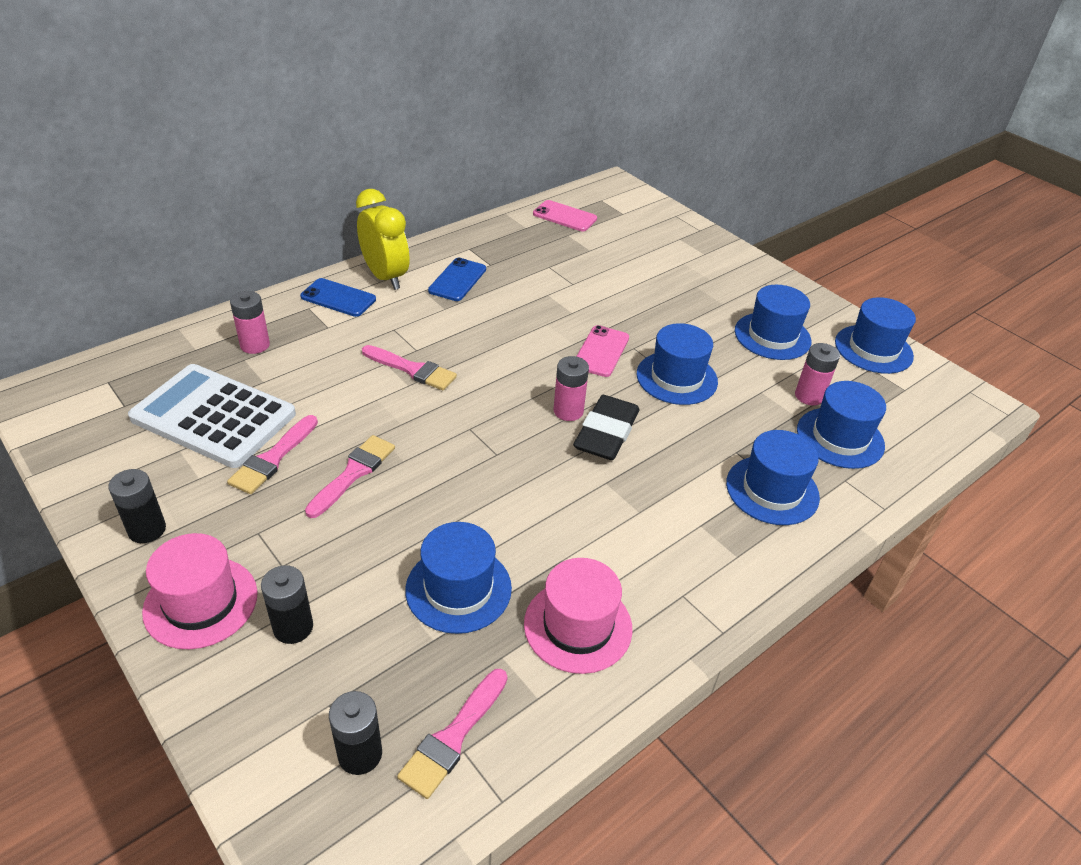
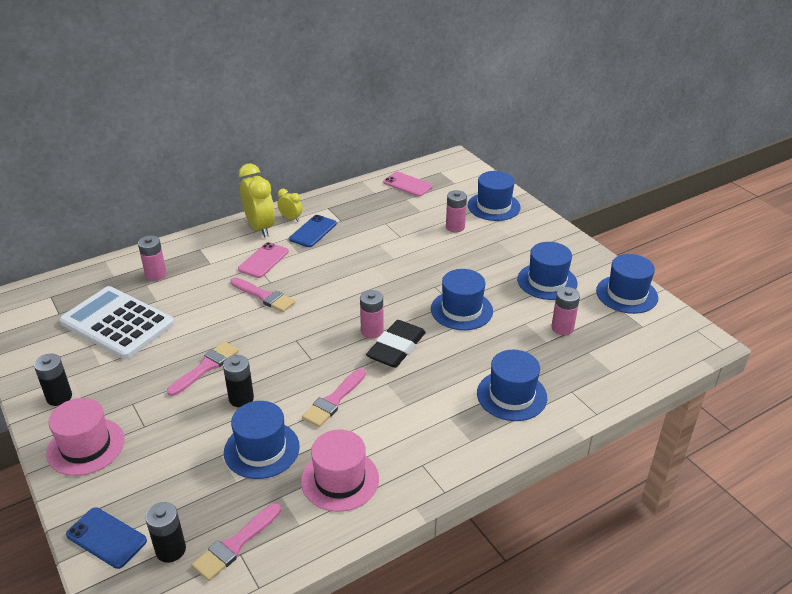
camera: 10 degrees right, 5 degrees down
pink brush [227,415,318,494] -> pink brush moved to [302,368,366,427]
black battery [261,565,313,644] -> black battery moved to [223,355,254,407]
blue phone [300,278,376,317] -> blue phone moved to [66,507,147,569]
pink phone [576,325,629,377] -> pink phone moved to [238,242,289,278]
blue hat [797,381,886,469] -> blue hat moved to [468,171,521,221]
none -> yellow clock [277,189,302,221]
none -> pink battery [446,190,467,232]

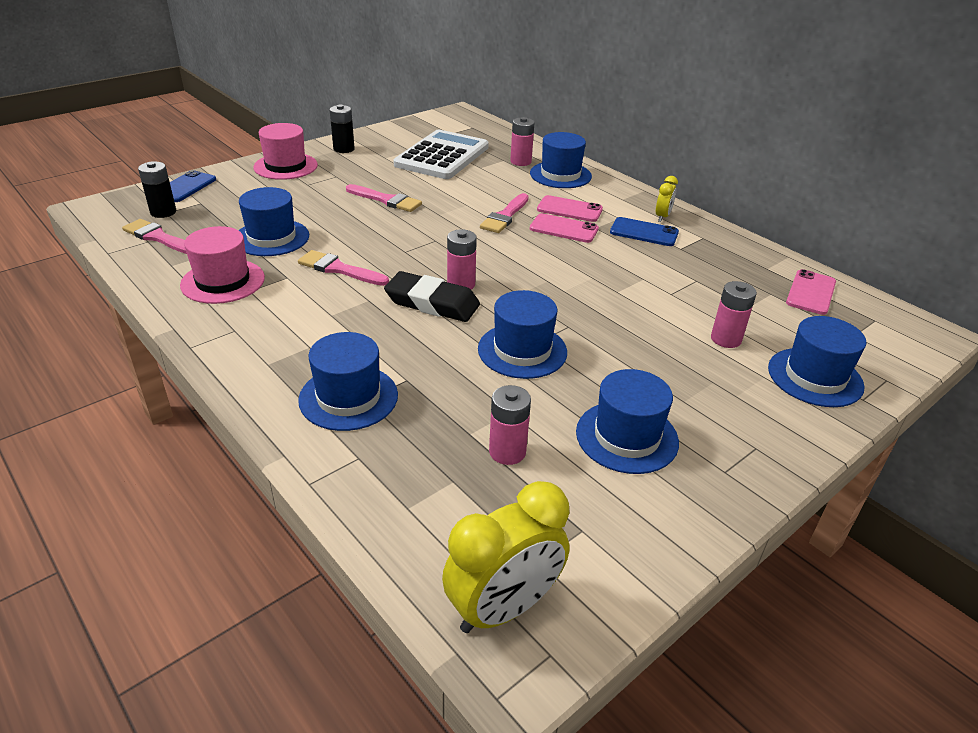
camera: 80 degrees right, 0 degrees up
black battery [223,355,254,407] -> none
yellow clock [239,164,275,238] -> yellow clock moved to [442,481,570,633]
blue hat [596,254,658,314] -> blue hat moved to [530,132,592,188]
none -> pink phone [530,213,599,243]

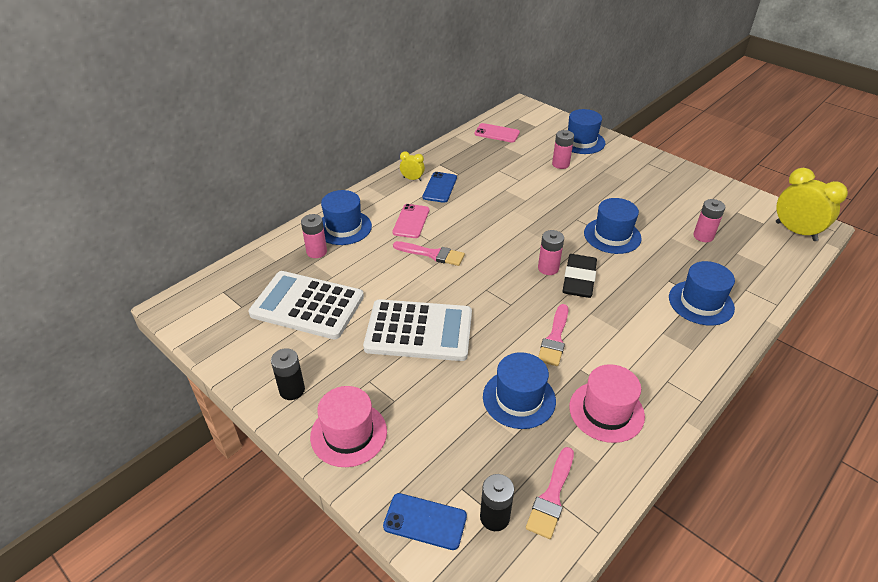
camera: 95 degrees left, 5 degrees up
pink brush [346,184,422,212] -> white calculator [363,299,472,361]
pink phone [530,213,599,243] -> none
blue hat [576,369,679,474] -> none

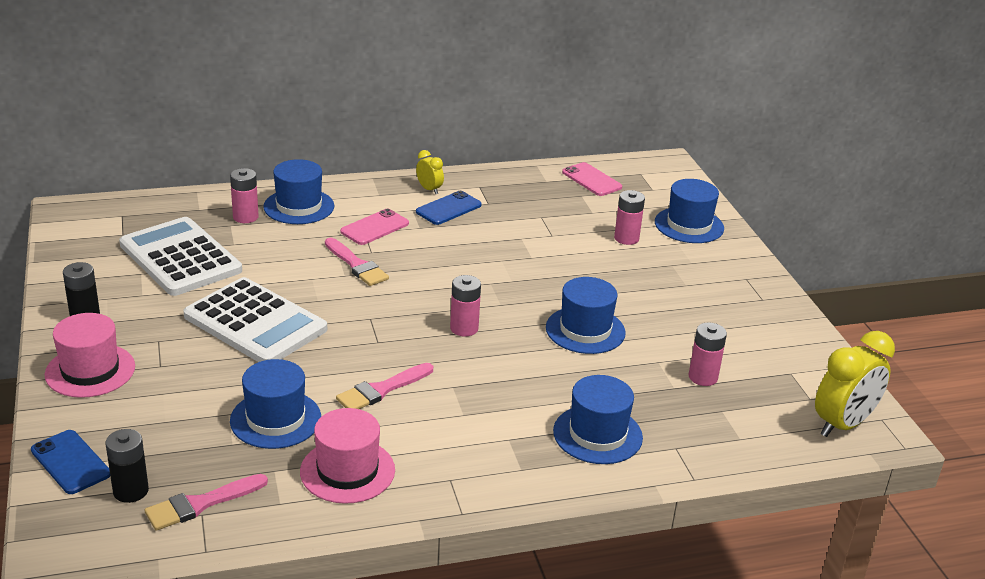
camera: 30 degrees right, 10 degrees down
black eraser [563,254,597,298] -> none
yellow clock [776,168,848,241] -> yellow clock turned 60 degrees clockwise [815,331,895,437]

